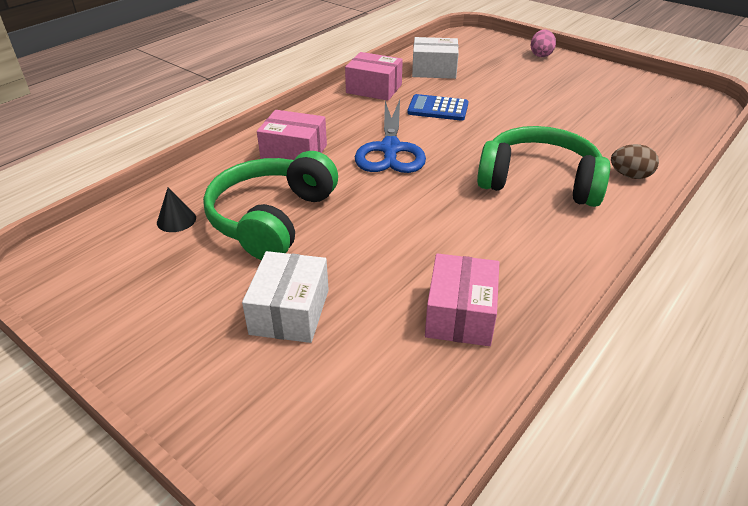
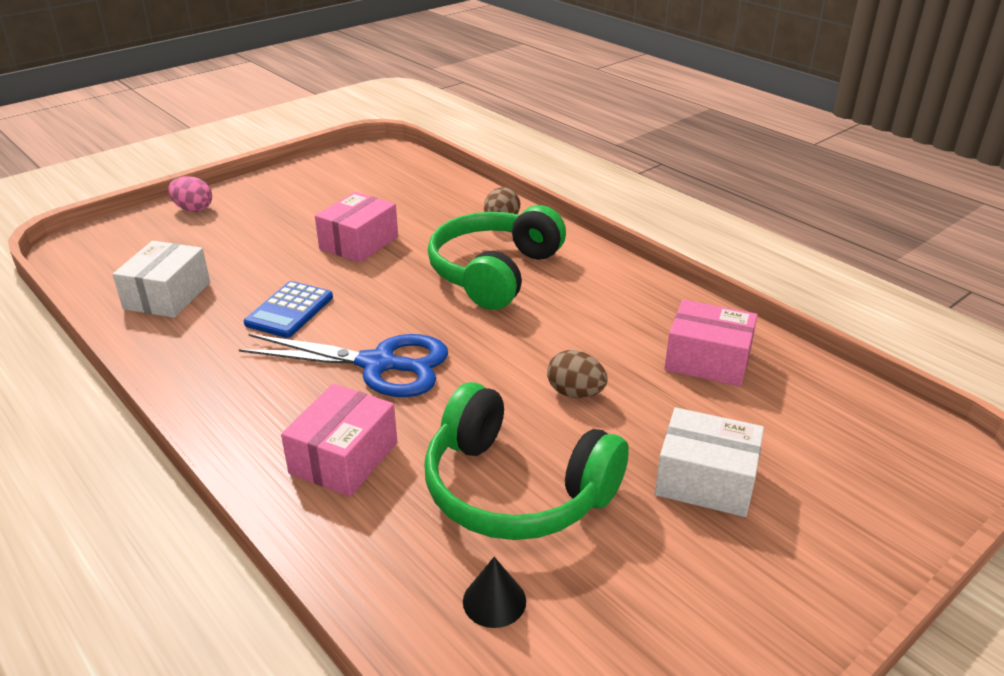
camera: 80 degrees left, 5 degrees down
pink box [345,52,403,101] -> pink box moved to [315,192,398,263]
none -> brown egg [547,350,608,398]

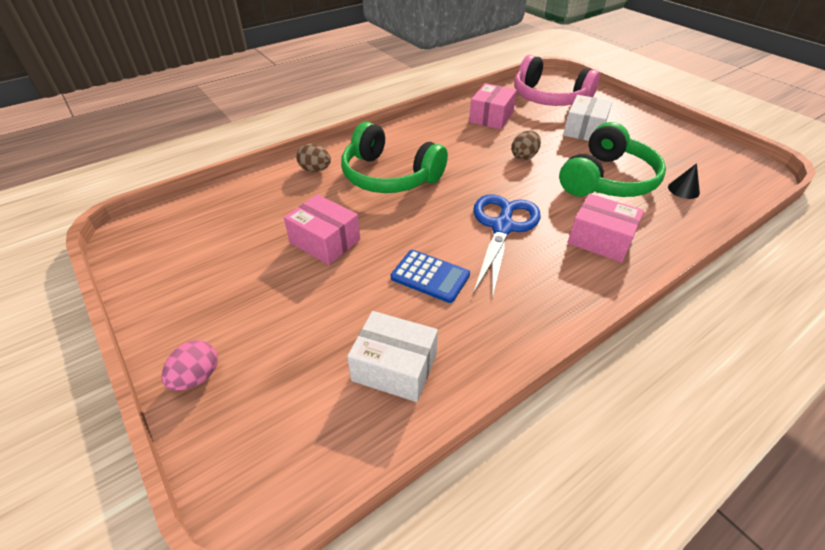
camera: 85 degrees left, 10 degrees up
none -> pink headphones [514,55,600,106]

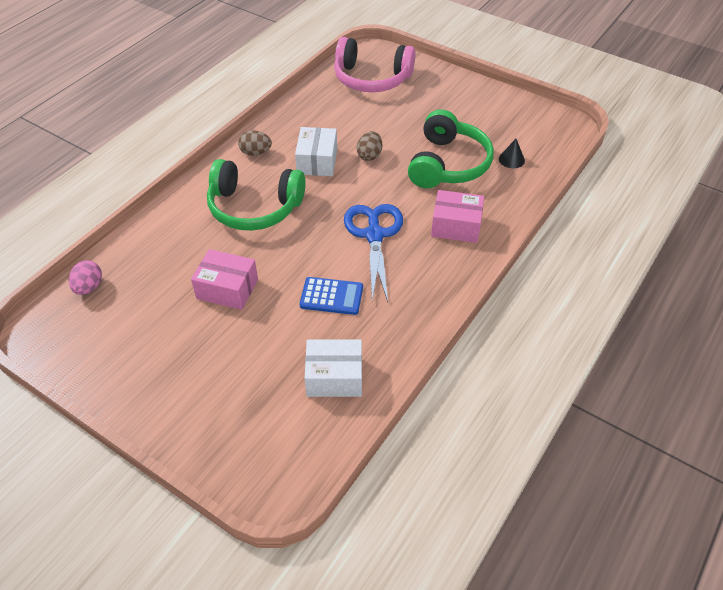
camera: 20 degrees left, 5 degrees up
pink egg [161,340,218,391] -> pink egg moved to [69,260,102,295]
brown egg [296,143,331,172] -> brown egg moved to [238,130,272,156]
pink box [469,83,517,129] -> none
white box [563,95,613,141] -> white box moved to [295,127,337,176]

